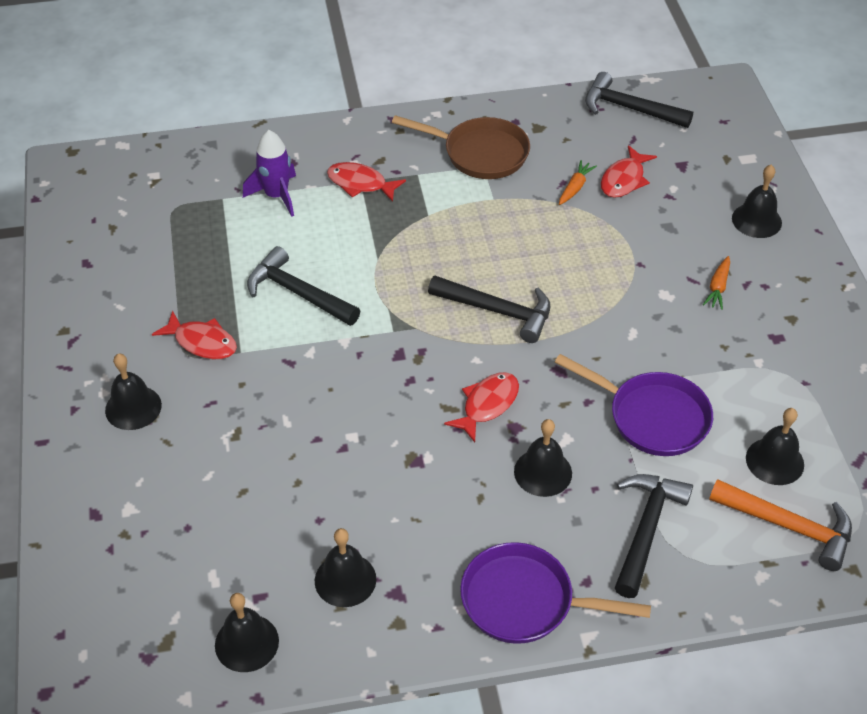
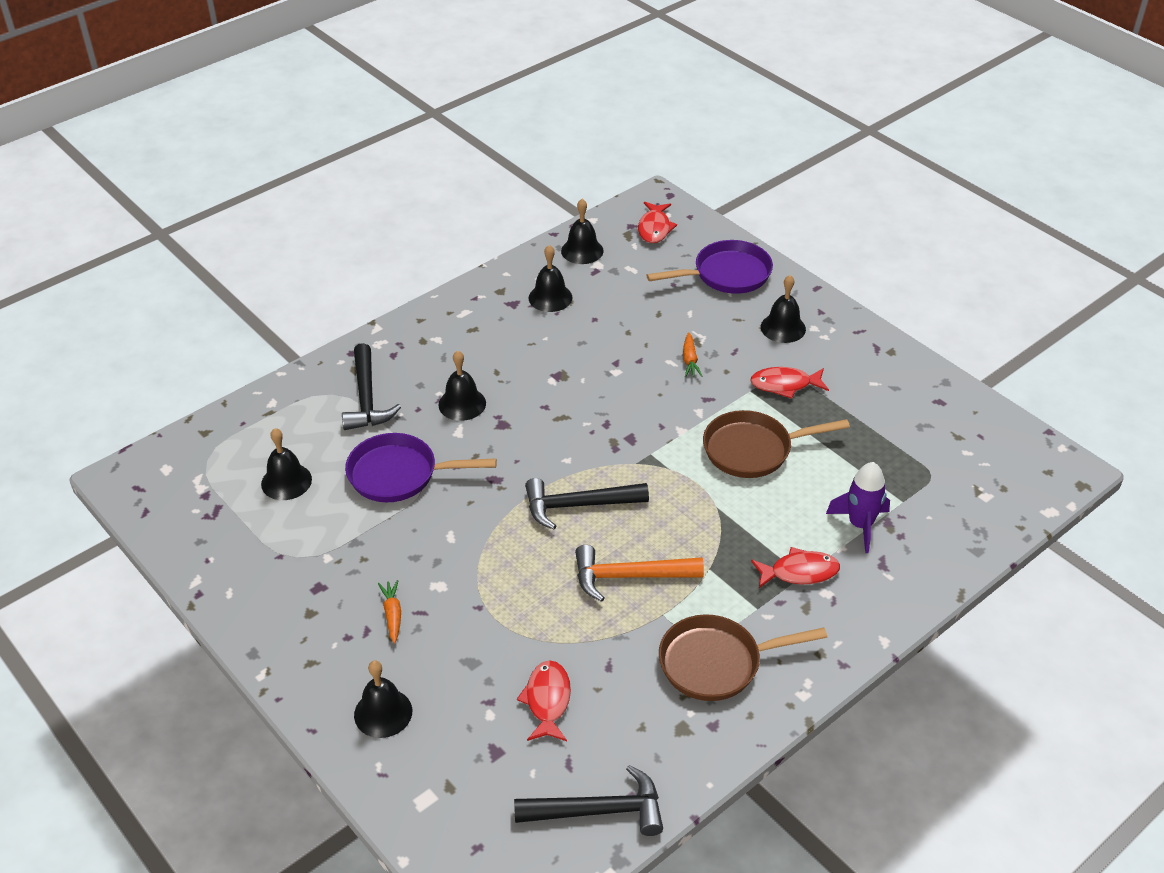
camera: 150 degrees right, 5 degrees down
black hammer [247,246,360,326] -> brown pan [703,410,850,478]
red fish [444,372,519,442] -> red fish moved to [638,202,677,243]
purple pan [460,542,651,644] -> purple pan moved to [646,240,773,294]
orange carrot [559,160,597,205] -> orange carrot moved to [683,332,702,377]
orange hammer [709,479,852,571] -> orange hammer moved to [575,545,704,602]

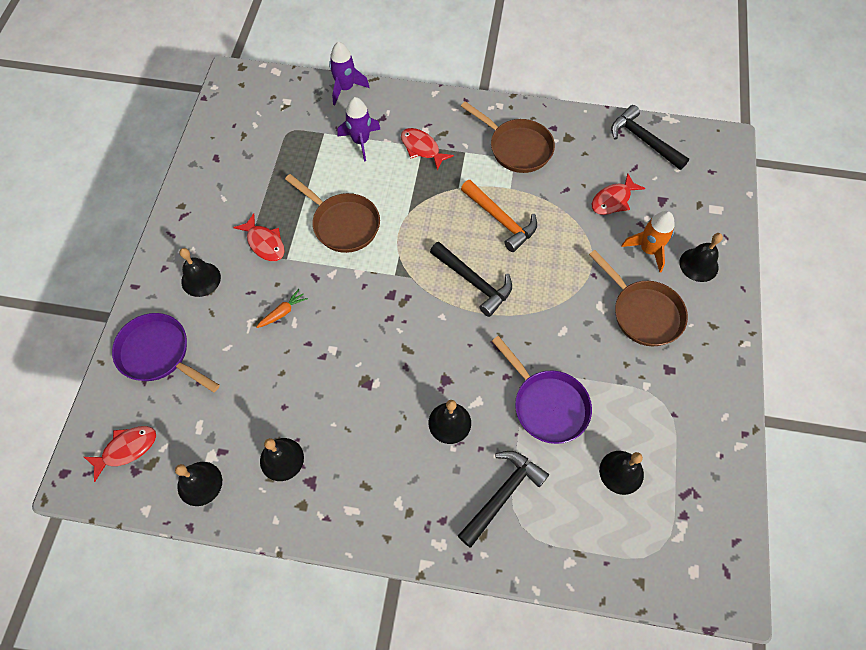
camera: 130 degrees left, 20 degrees up
orange carrot [378,580,401,644] -> brown pan [589,250,688,346]
none -> purple rocket [329,42,370,105]
none -> orange rocket [621,211,675,272]

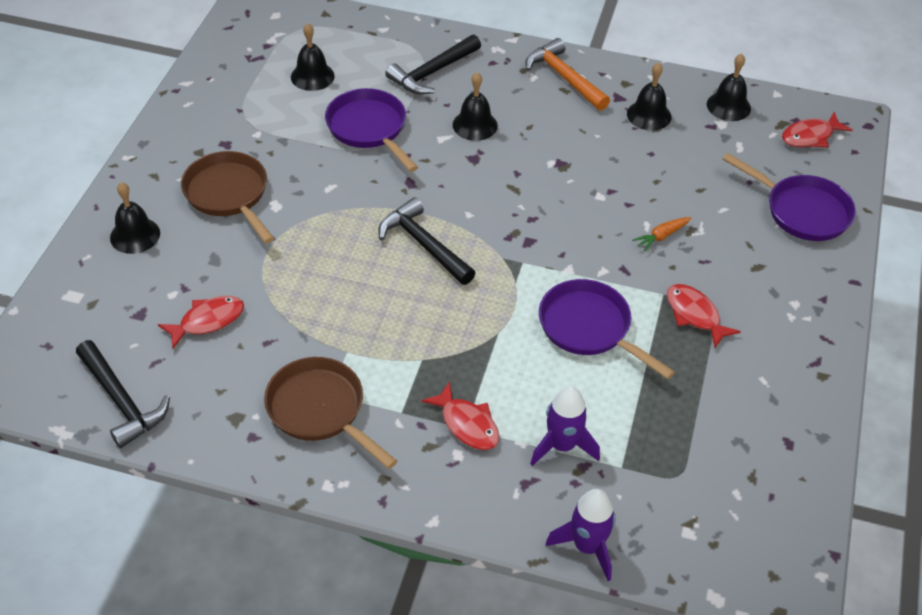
camera: 175 degrees left, 15 degrees down
black bell [180,248,221,297] -> none
brown pan [285,174,380,253] -> purple pan [539,279,675,379]
orange hammer [461,180,537,252] -> orange hammer moved to [525,38,610,111]
orange rocket [621,211,675,272] -> none

